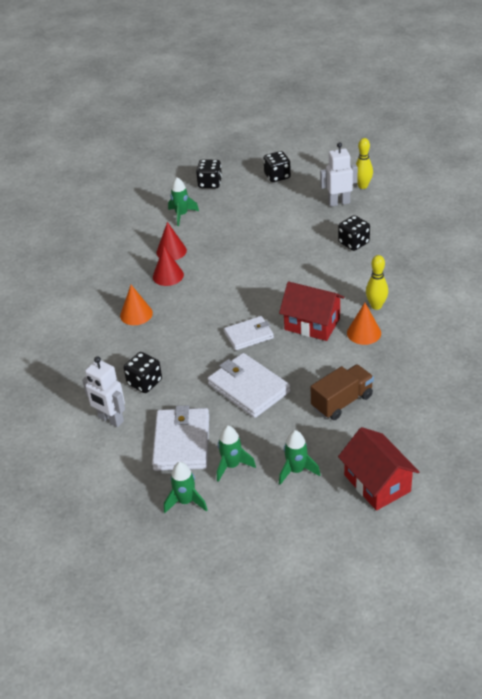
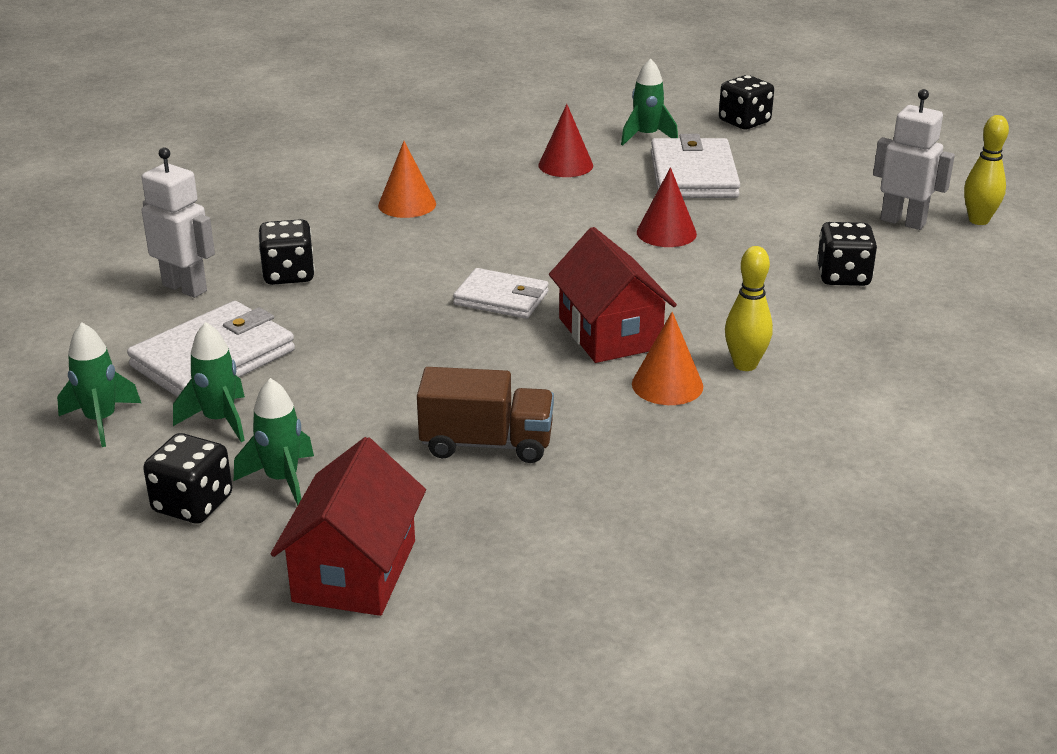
camera: 40 degrees right, 10 degrees down
white robot [82,356,125,427] -> white robot turned 135 degrees clockwise [142,147,215,298]
red cone [153,246,184,286] -> red cone moved to [637,167,697,247]
white wallet [207,353,291,418] -> white wallet moved to [651,134,740,198]
black dice [263,151,291,182] -> black dice moved to [143,433,232,524]

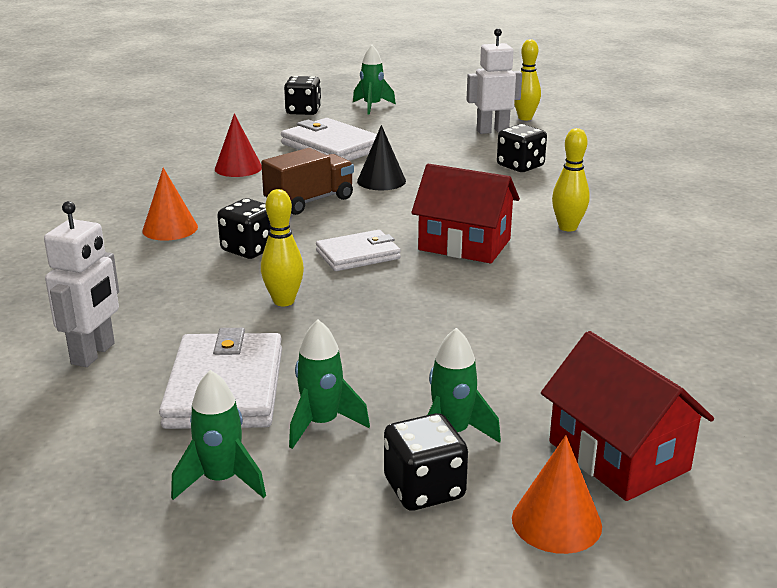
camera: 45 degrees left, 5 degrees down
white robot [142,147,215,298] -> white robot turned 120 degrees clockwise [44,201,119,367]
black dice [258,219,315,285] -> black dice moved to [217,198,270,259]
brown truck [417,367,554,463] -> brown truck moved to [261,148,354,215]
green rocket [621,58,678,145] -> green rocket moved to [353,45,396,115]
orange cone [632,312,703,405] -> orange cone moved to [512,435,602,554]
red cone [637,167,697,247] -> black cone [357,125,406,190]
none -> yellow bowling pin [261,189,304,306]

